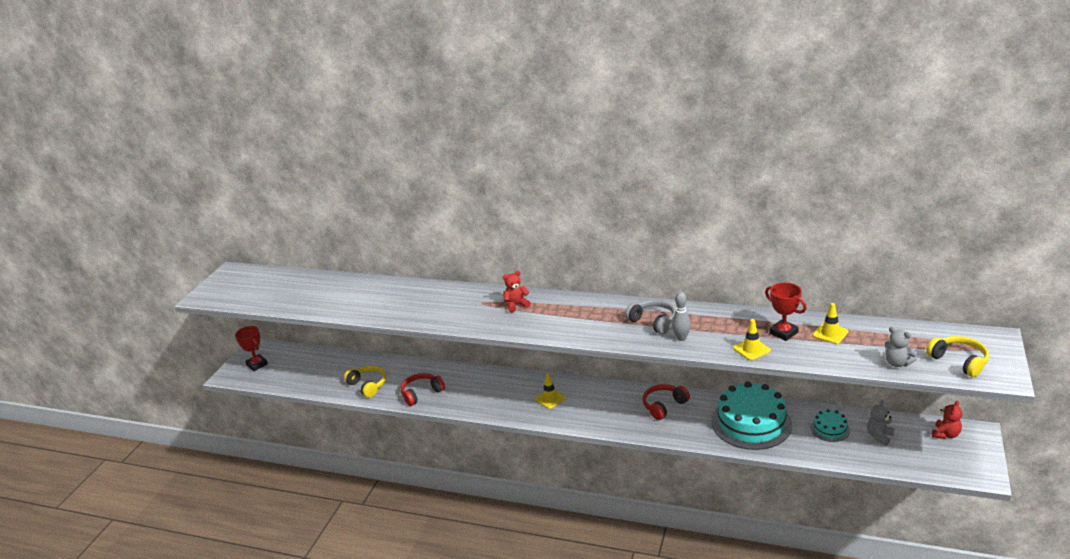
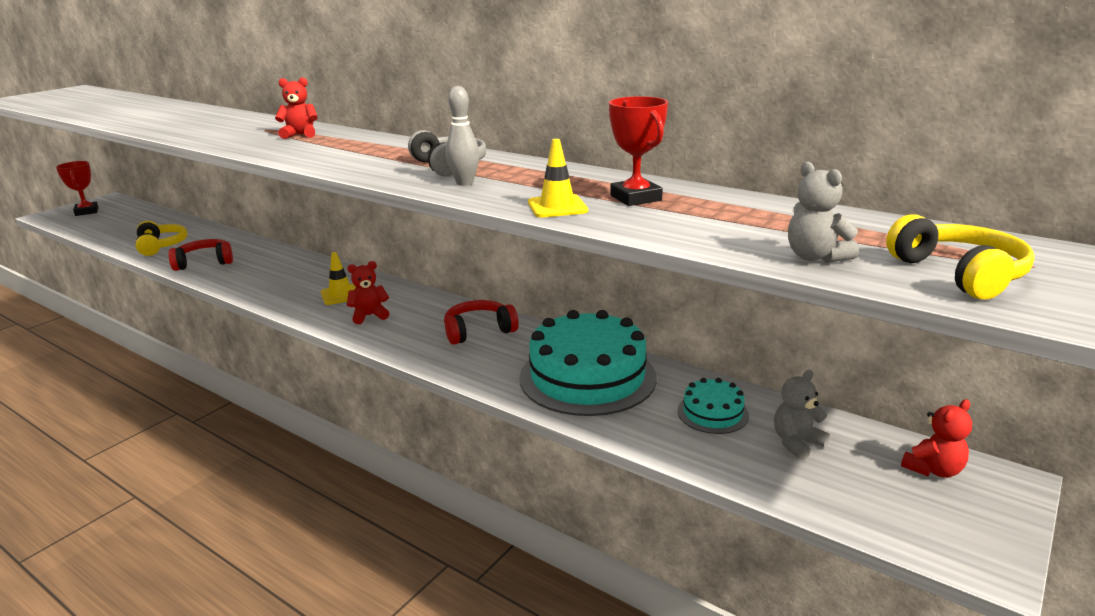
camera: 15 degrees right, 5 degrees down
yellow traffic cone [813,303,848,344] -> none
none -> red teddy bear [347,261,389,324]

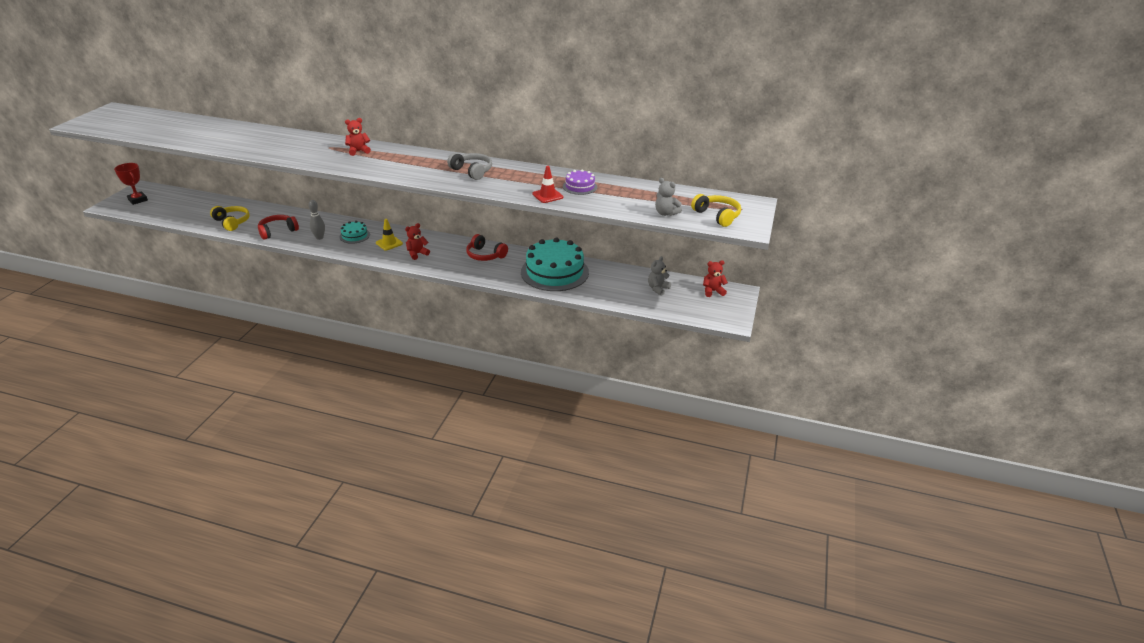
camera: 20 degrees left, 10 degrees up
red headphones [444,300,519,345] -> red headphones turned 105 degrees counterclockwise [466,234,508,261]
grey bowling pin [446,86,480,186] -> grey bowling pin moved to [308,200,325,240]
yellow traffic cone [528,139,588,217] -> red traffic cone [532,166,563,203]
red trophy [609,96,668,206] -> purple cake [563,169,597,195]
turquoise cake [677,378,749,434] -> turquoise cake moved to [339,221,370,244]
red teddy bear [901,399,972,478] -> red teddy bear turned 135 degrees counterclockwise [703,260,728,297]

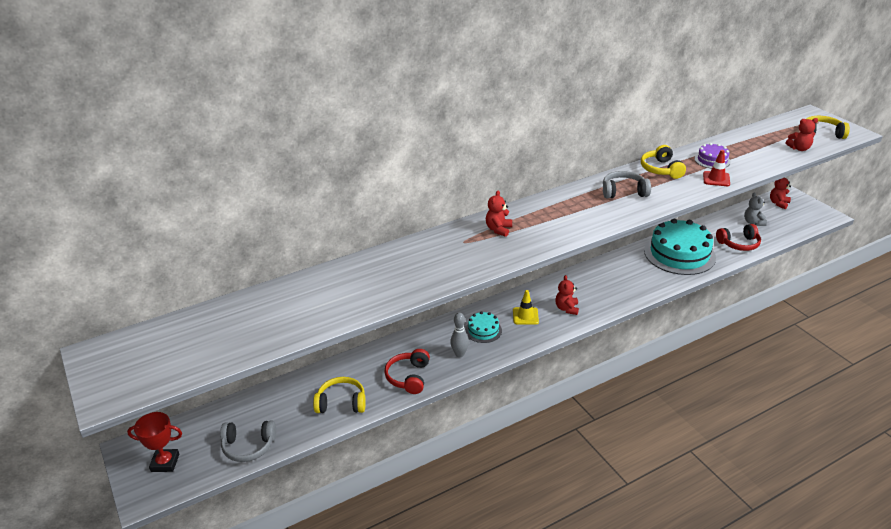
camera: 45 degrees left, 0 degrees up
red headphones [466,234,508,261] -> red headphones moved to [716,224,761,251]
grey teddy bear [655,178,682,216] -> red teddy bear [786,118,818,151]
none -> grey headphones [220,420,276,462]
none -> yellow headphones [641,145,686,179]

